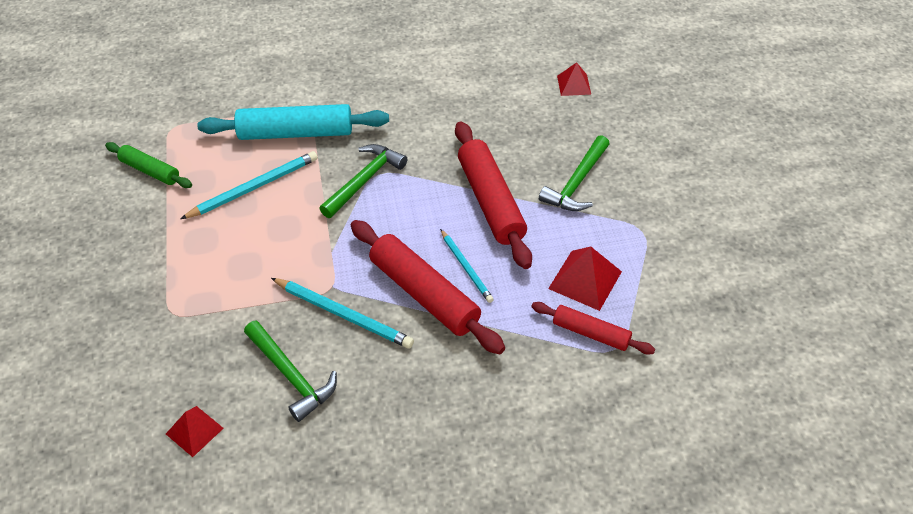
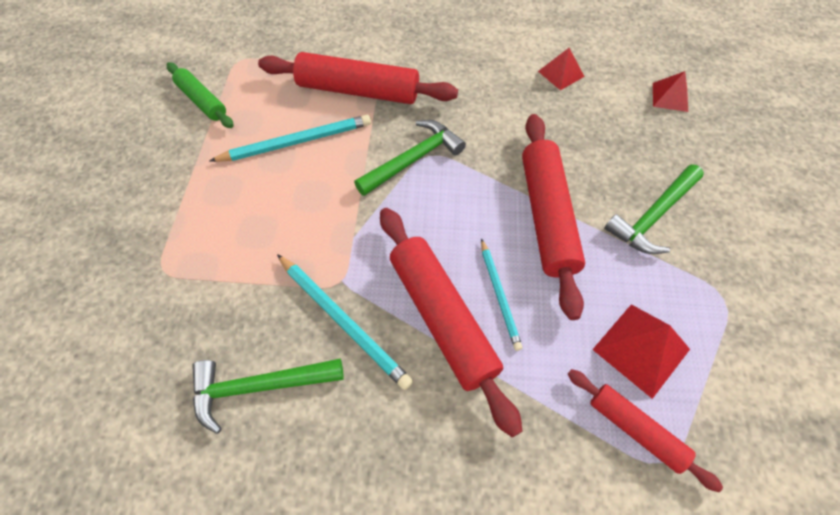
camera: 15 degrees right, 10 degrees up
red pyramid [166,406,224,457] -> red pyramid moved to [538,48,585,90]
turquoise rolling pin [197,104,389,140] -> red rolling pin [258,52,458,104]
green hammer [244,320,337,422] -> green hammer turned 105 degrees clockwise [192,359,344,434]

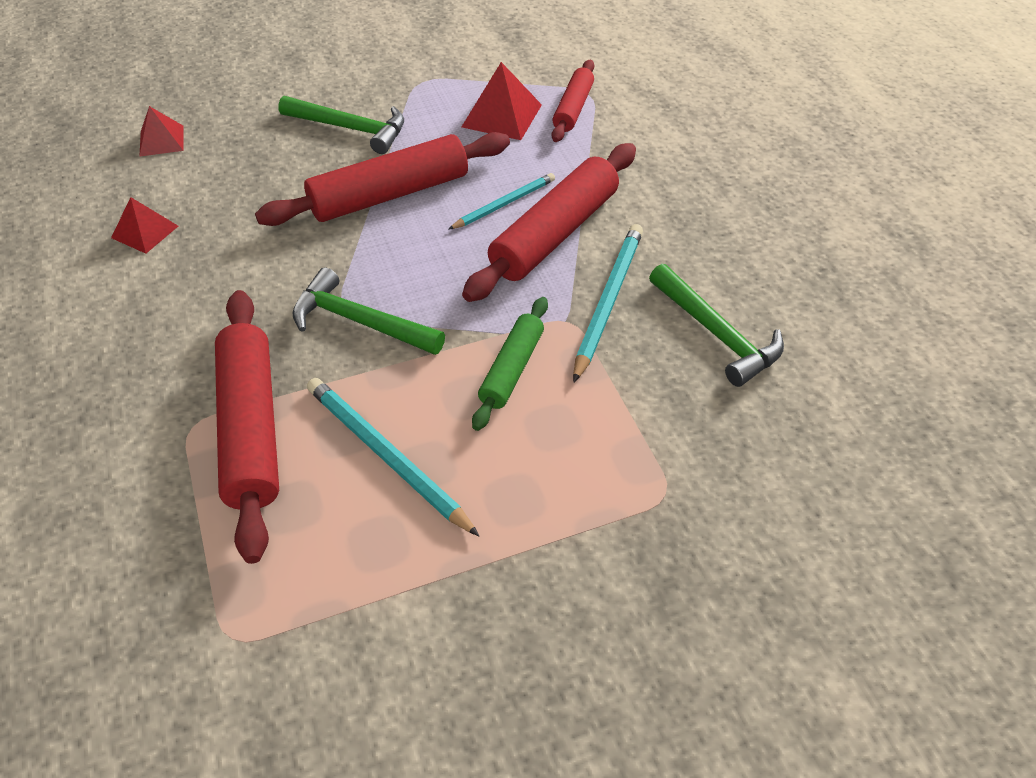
camera: 115 degrees left, 10 degrees down
green rolling pin [167,62,234,128] -> green rolling pin moved to [472,297,548,431]

